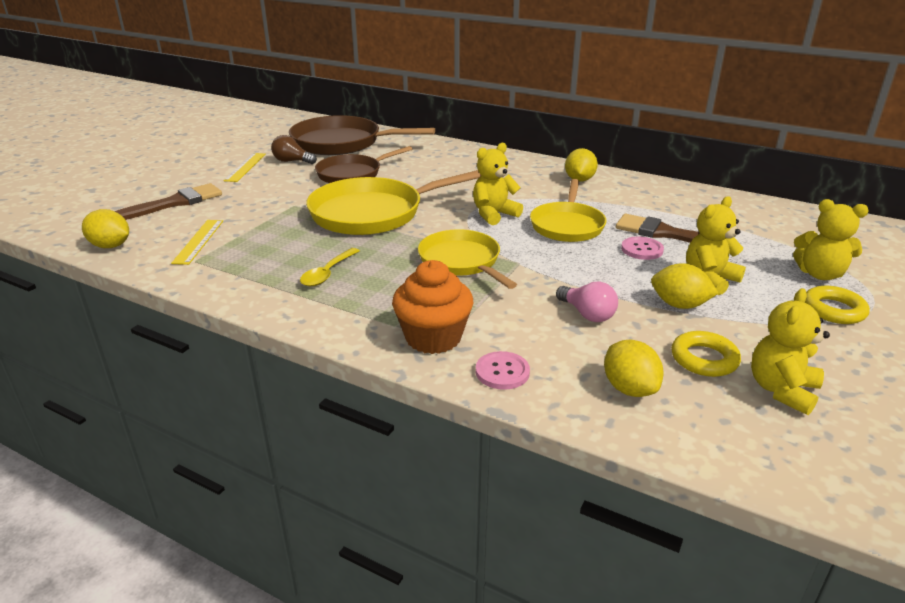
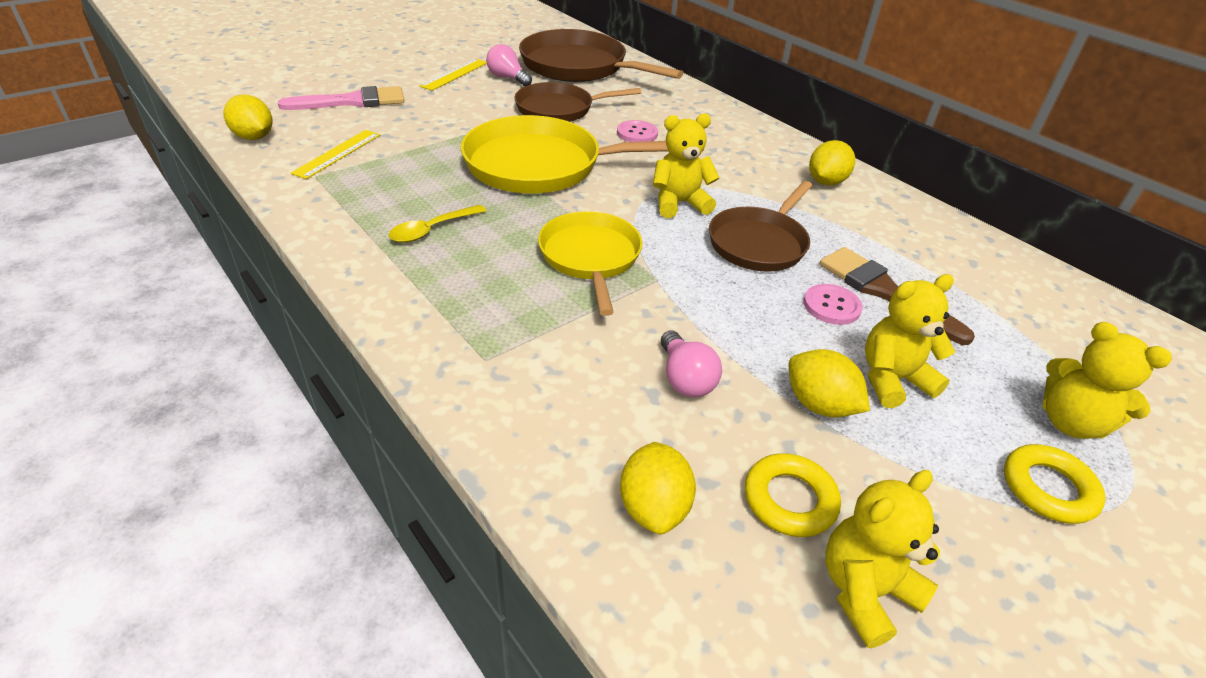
camera: 20 degrees right, 10 degrees up
brown brush [115,183,222,220] -> pink brush [278,86,404,110]
brown light bulb [271,135,317,164] -> pink light bulb [486,44,532,86]
orange cupcake [392,260,473,354] -> none
pink button [476,351,530,390] -> pink button moved to [617,120,658,142]
yellow pan [530,179,607,242] -> brown pan [709,181,812,272]

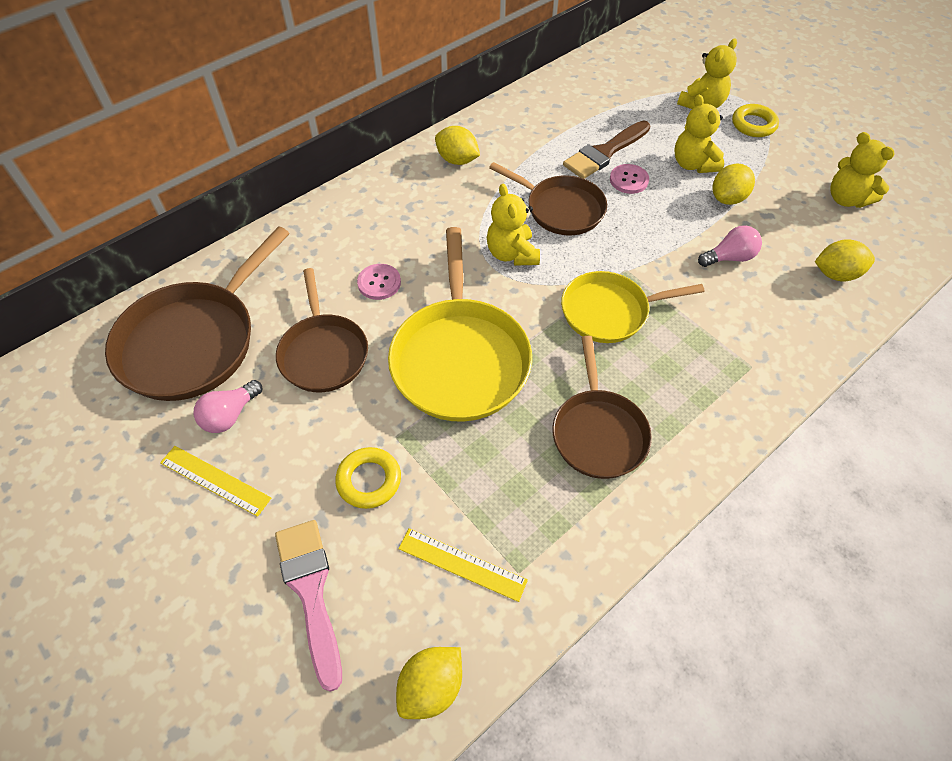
camera: 90 degrees left, 15 degrees up
yellow spoon [389,205,486,243] -> brown pan [552,336,652,479]
yellow ring [745,453,841,537] -> yellow ring moved to [335,447,401,509]

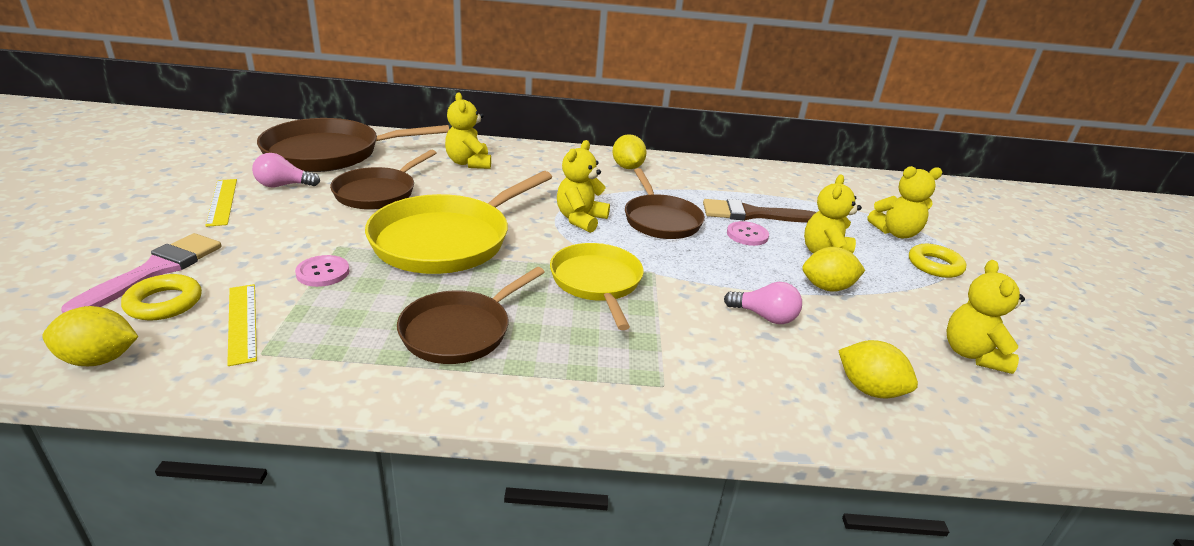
camera: 40 degrees right, 25 degrees down
yellow ring [335,447,401,509] -> yellow ring moved to [121,274,202,320]
pink button [357,264,401,300] -> pink button moved to [295,255,350,287]
yellow pan [561,271,705,343] -> yellow pan turned 45 degrees clockwise [550,243,644,330]
none -> yellow teddy bear [445,92,491,169]

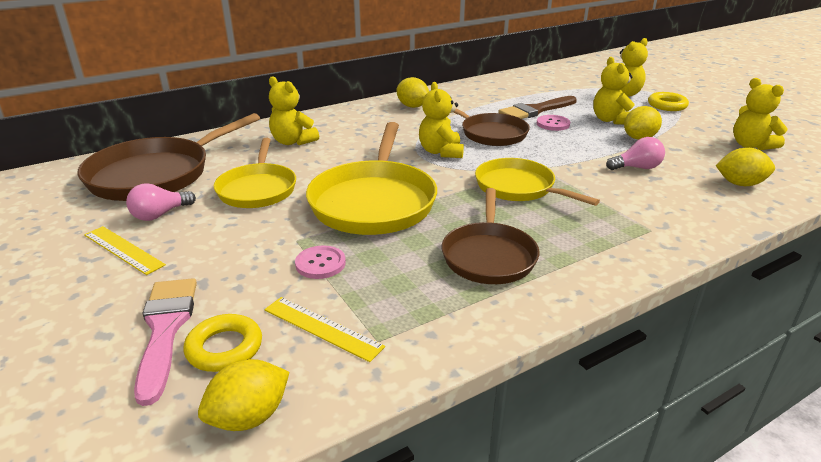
camera: 30 degrees left, 0 degrees up
brown pan [330,150,436,210] -> yellow pan [214,138,296,208]

